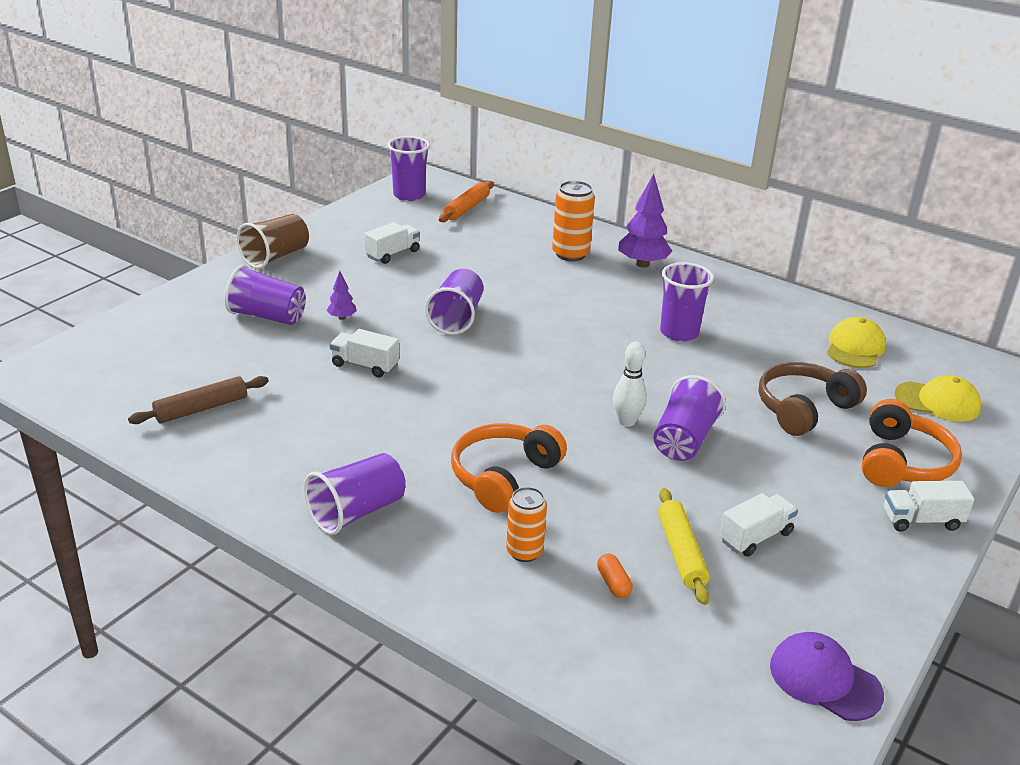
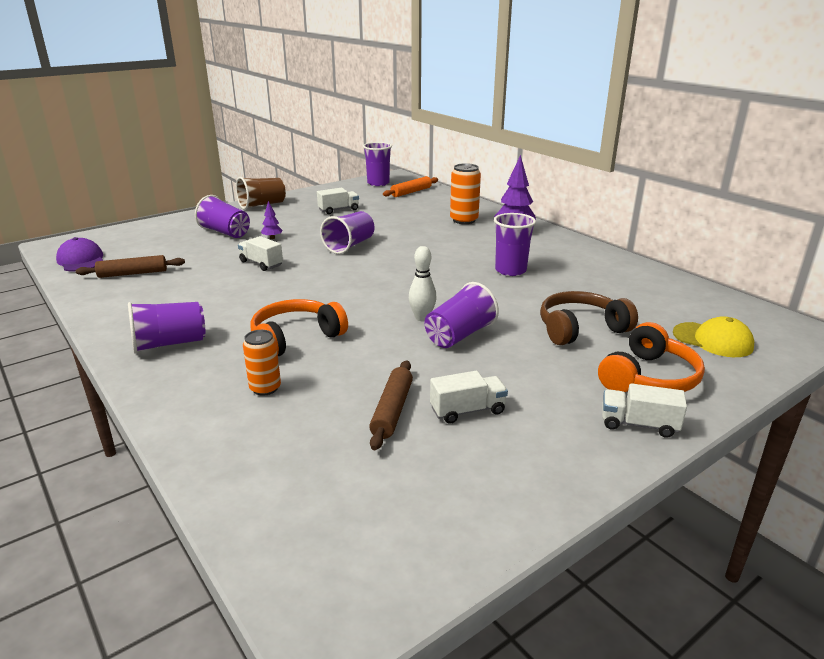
camera: 20 degrees right, 5 degrees down
orange capsule [597,554,633,598] -> none
yellow rolling pin [658,488,710,605] -> brown rolling pin [369,360,413,450]
purple cap [770,632,884,721] -> purple cap moved to [56,237,103,272]
yellow cap [827,317,886,368] -> none

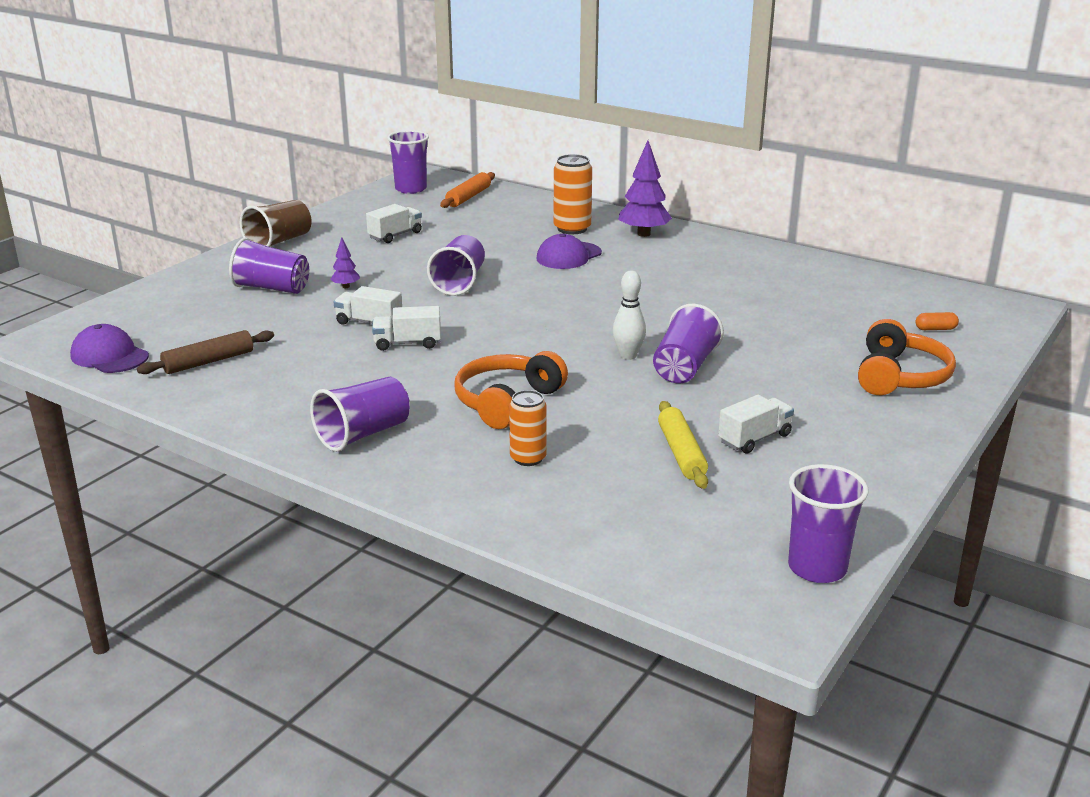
camera: 20 degrees left, 0 degrees up
brown rolling pin [369,360,413,450] -> yellow rolling pin [658,401,708,489]
purple cup [494,213,536,276] -> purple cup moved to [788,464,869,583]
brown headphones [540,291,638,345] -> none
white truck [602,383,687,438] -> white truck moved to [372,306,441,351]
yellow cap [673,316,754,357] -> orange capsule [915,312,959,330]
none -> purple cap [536,233,602,269]

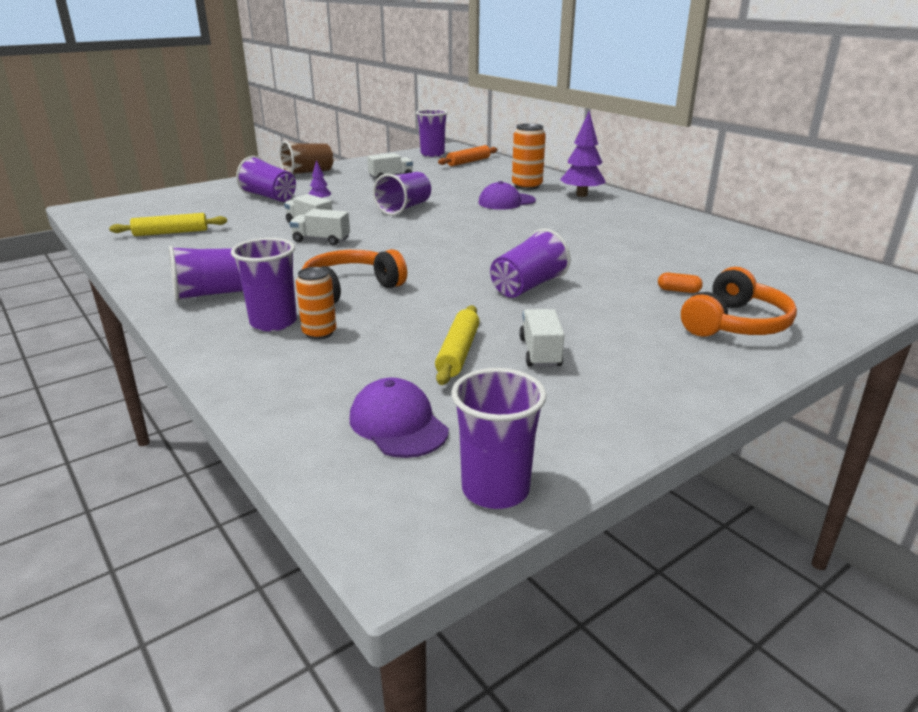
camera: 20 degrees right, 0 degrees up
purple cap [70,324,149,373] -> purple cap moved to [350,377,449,458]
brown rolling pin [137,330,274,374] -> yellow rolling pin [109,213,227,236]
white bowling pin [613,271,646,360] -> none
white truck [718,395,794,453] -> white truck turned 75 degrees counterclockwise [519,309,564,367]
orange capsule [915,312,959,330] -> orange capsule moved to [658,273,703,293]
none -> purple cup [231,238,297,331]

